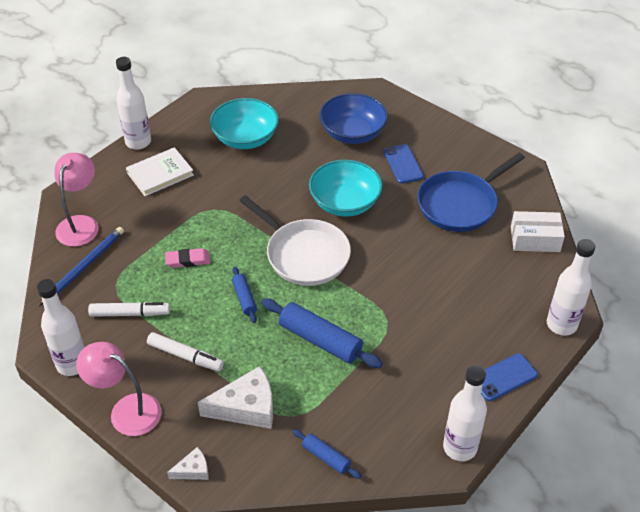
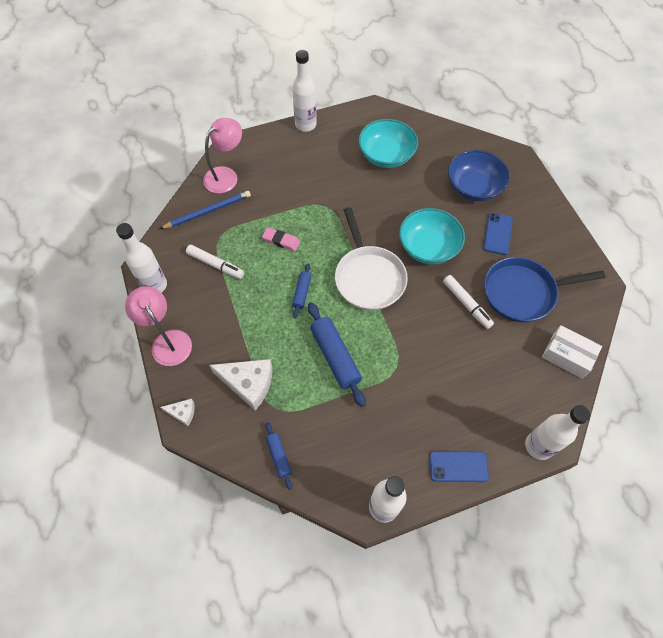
camera: 30 degrees right, 15 degrees up
white book [126,147,194,196] -> none
white marker [147,332,224,371] -> white marker moved to [443,275,494,329]

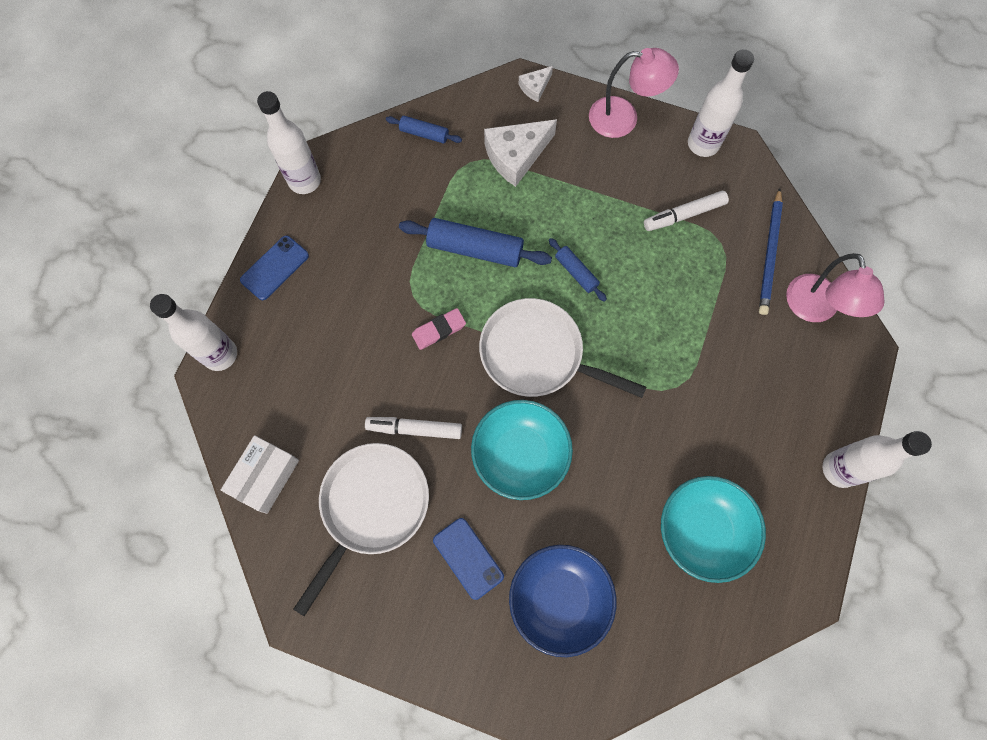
camera: 130 degrees right, 10 degrees up
pink eraser [262,227,300,251] -> pink eraser moved to [412,308,466,350]
blue pan [484,257,606,322] -> white pan [293,443,429,616]
white box [542,325,602,379] -> white box turned 45 degrees counterclockwise [221,435,299,514]

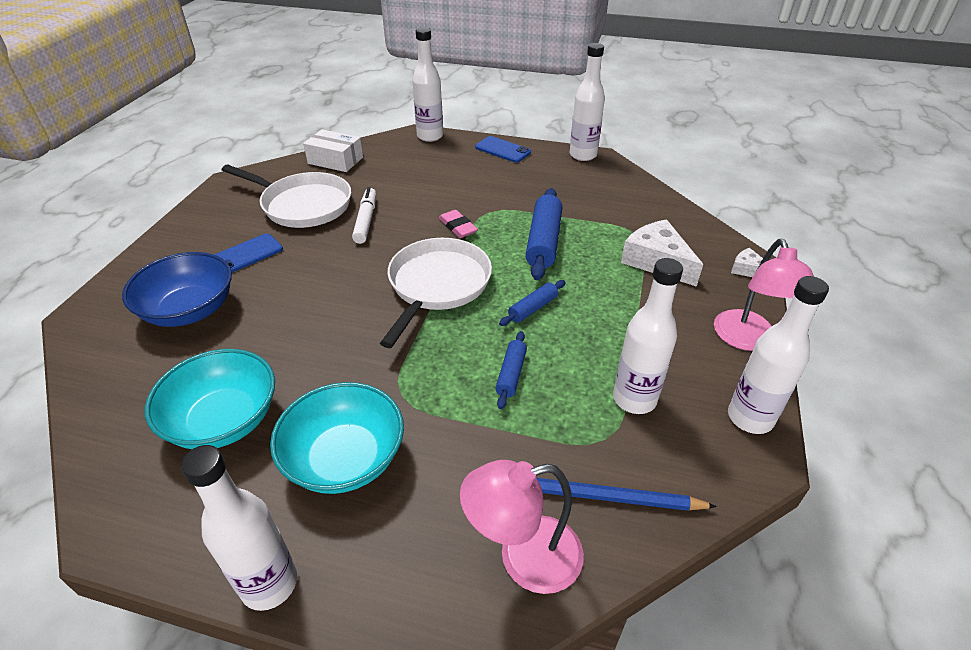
camera: 85 degrees right, 30 degrees down
blue rolling pin [386,116,462,144] -> blue rolling pin moved to [495,331,527,409]
turquoise bowl [471,400,573,500] -> turquoise bowl moved to [270,382,404,494]
white marker [644,191,729,231] -> white bottle [613,258,683,414]

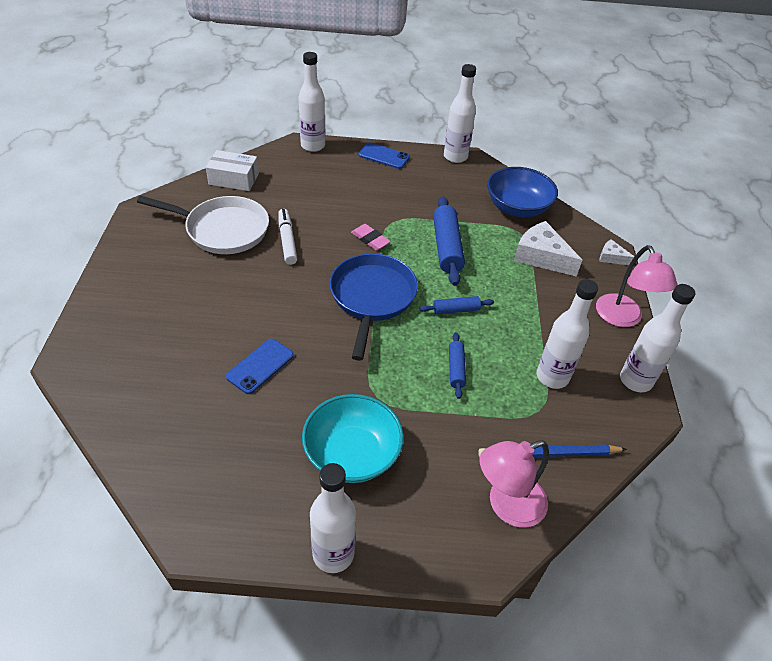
camera: 15 degrees left, 5 degrees up
blue bowl [122,252,232,327] -> blue bowl moved to [487,167,558,217]
turquoise bowl [145,349,275,449] -> none
blue phone [214,234,283,273] -> blue phone moved to [226,339,294,394]
white pan [380,238,492,348] -> blue pan [330,254,418,361]
blue rolling pin [499,280,566,326] -> blue rolling pin turned 45 degrees clockwise [420,296,494,315]

